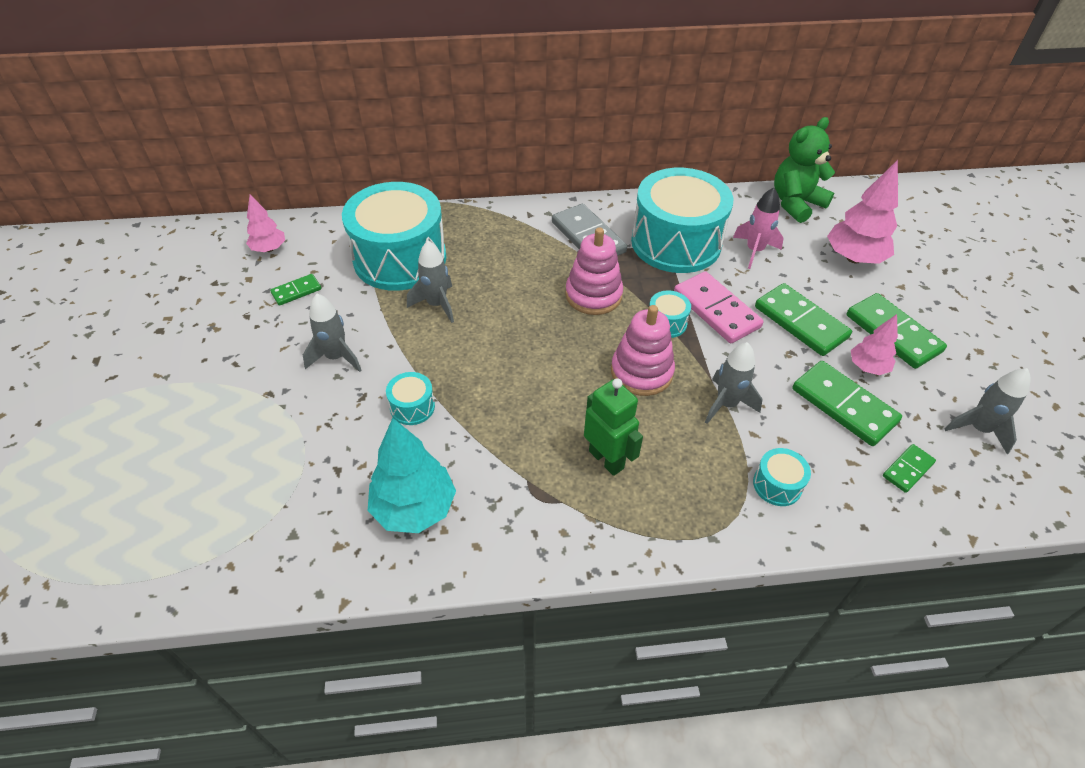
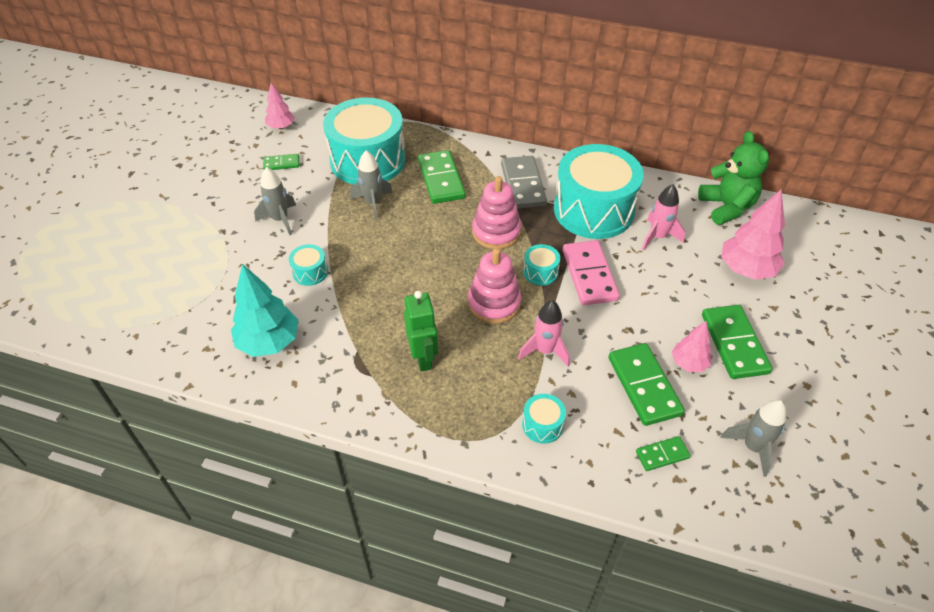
camera: 25 degrees right, 0 degrees up
grey rocket [705,342,763,424] -> pink rocket [518,300,570,367]
green domino [755,283,852,356] -> green domino moved to [418,150,466,204]
green teddy bear [774,117,835,223] -> green teddy bear turned 90 degrees clockwise [698,131,769,225]

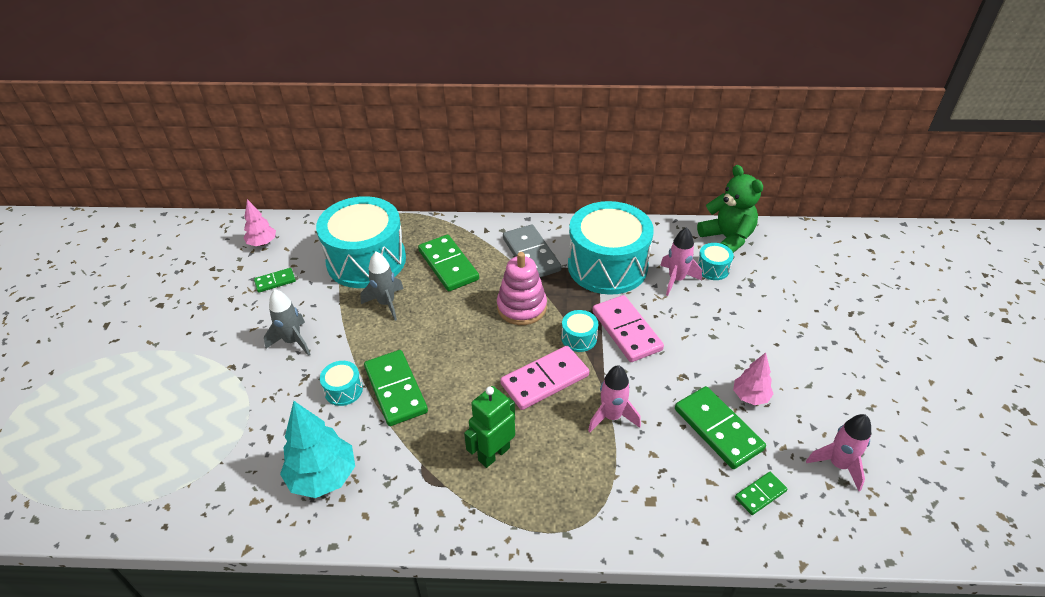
camera: 15 degrees left, 5 degrees down
green robot [404,291,438,372] -> green robot turned 105 degrees counterclockwise [464,386,515,468]
pink stacking toy [468,248,521,324] -> pink domino [500,346,589,410]
turquoise drum [522,394,566,444] -> turquoise drum moved to [697,243,734,280]
green domino [702,305,773,379] -> green domino moved to [364,350,428,426]
pink tree [721,189,785,280] -> none
grey rocket [721,400,786,477] -> pink rocket [806,414,871,491]

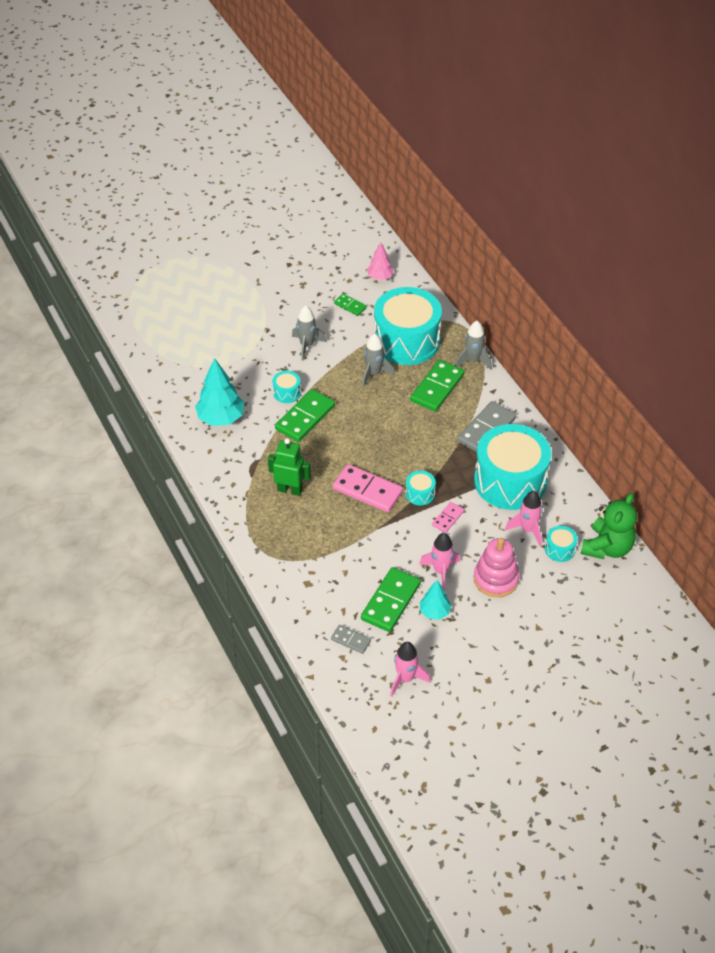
camera: 60 degrees right, 5 degrees up
pink stacking toy [497,252,547,325] -> pink stacking toy moved to [474,538,519,597]
pink rocket [588,365,641,432] -> pink rocket moved to [419,533,460,591]
pink domino [592,295,664,362] -> pink domino [432,502,464,533], size x0.53
pink tree [733,353,773,405] -> turquoise tree [420,580,451,620]
green domino [735,472,787,515] -> grey domino [331,625,371,654]
none -> grey rocket [455,321,492,370]

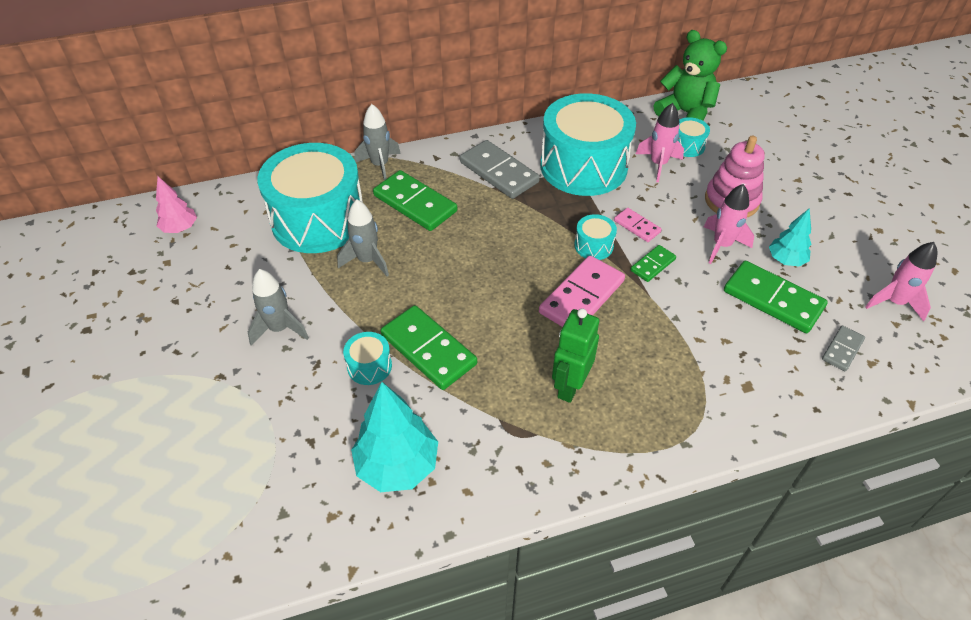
camera: 80 degrees left, 0 degrees up
green domino [334,294,367,316] -> green domino moved to [630,245,676,282]

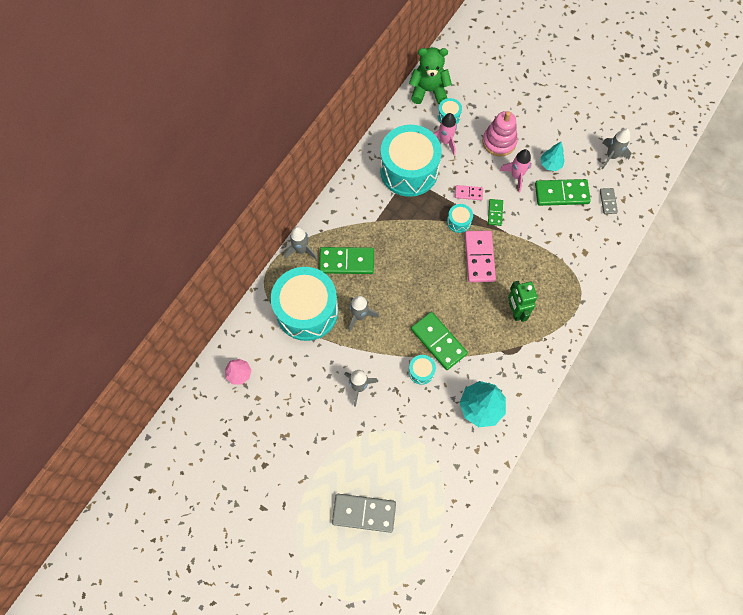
camera: 40 degrees left, 20 degrees up
green domino [381,305,477,390] -> green domino turned 45 degrees clockwise [411,312,468,370]
grey domino [460,140,540,199] -> grey domino moved to [332,494,396,533]
pink rocket [865,242,937,322] -> grey rocket [601,129,631,169]

